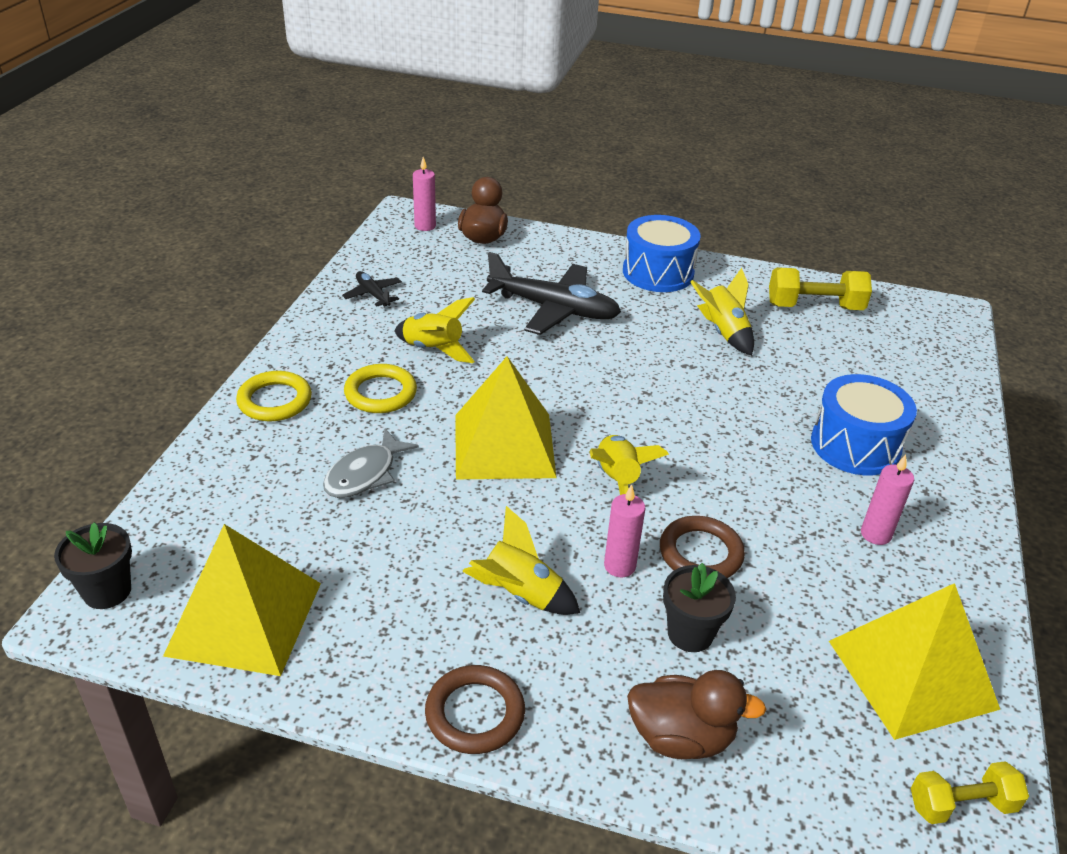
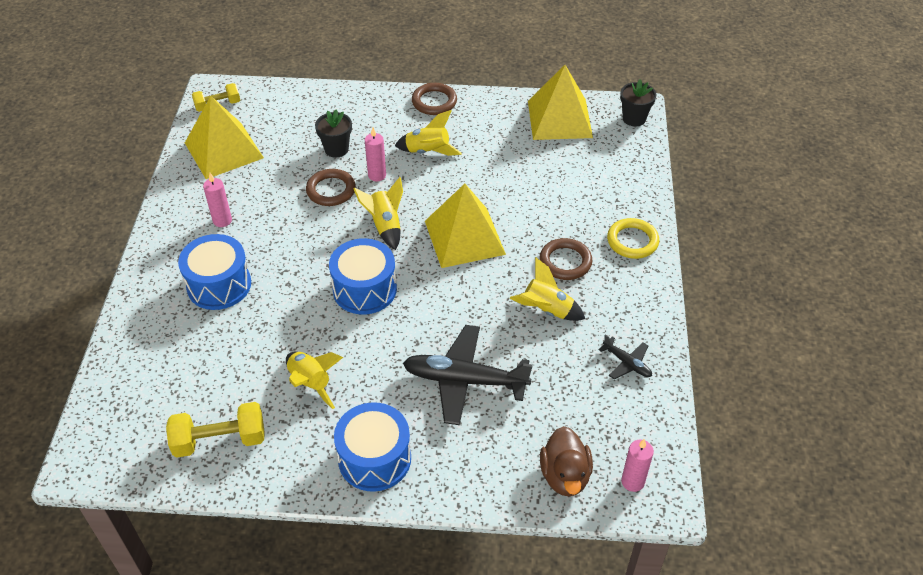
camera: 170 degrees right, 10 degrees up
grey fish [323,428,419,498] -> none
yellow ring [344,364,417,413] -> brown ring [539,238,593,280]
brown duck [627,670,766,759] -> none
none -> blue drum [329,238,397,314]

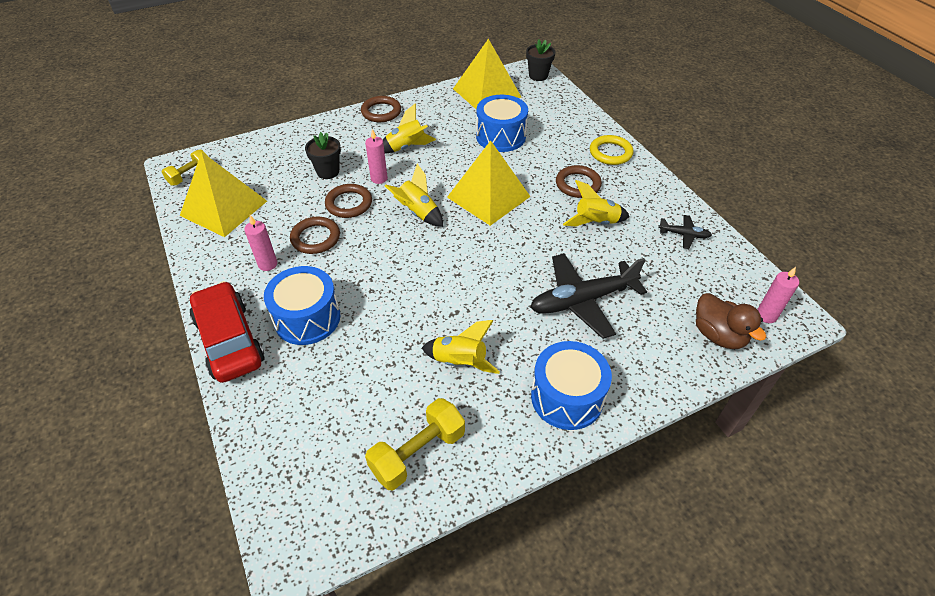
camera: 30 degrees left, 0 degrees up
blue drum [329,238,397,314] -> blue drum moved to [476,95,528,152]
none -> red car [190,281,264,383]
none -> brown ring [290,217,340,254]

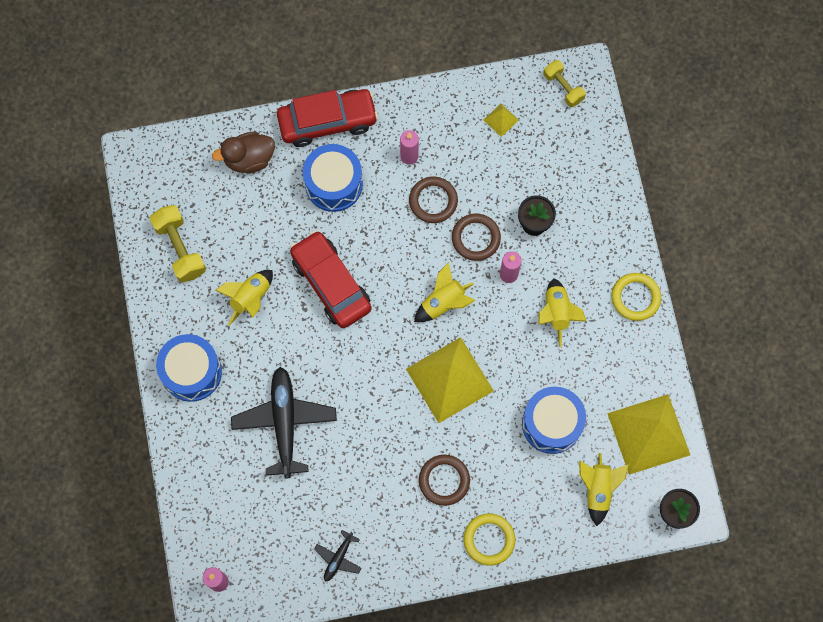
camera: 105 degrees right, 25 degrees up
yellow pyramid [180,152,267,237] -> yellow pyramid [484,104,519,137], size x0.41
brown ring [361,96,401,122] -> yellow ring [611,273,661,321]
yellow rocket [563,180,629,226] -> yellow rocket moved to [579,453,629,526]
brown duck [696,293,766,349] -> brown duck moved to [212,132,275,173]
none -> red car [290,230,371,328]

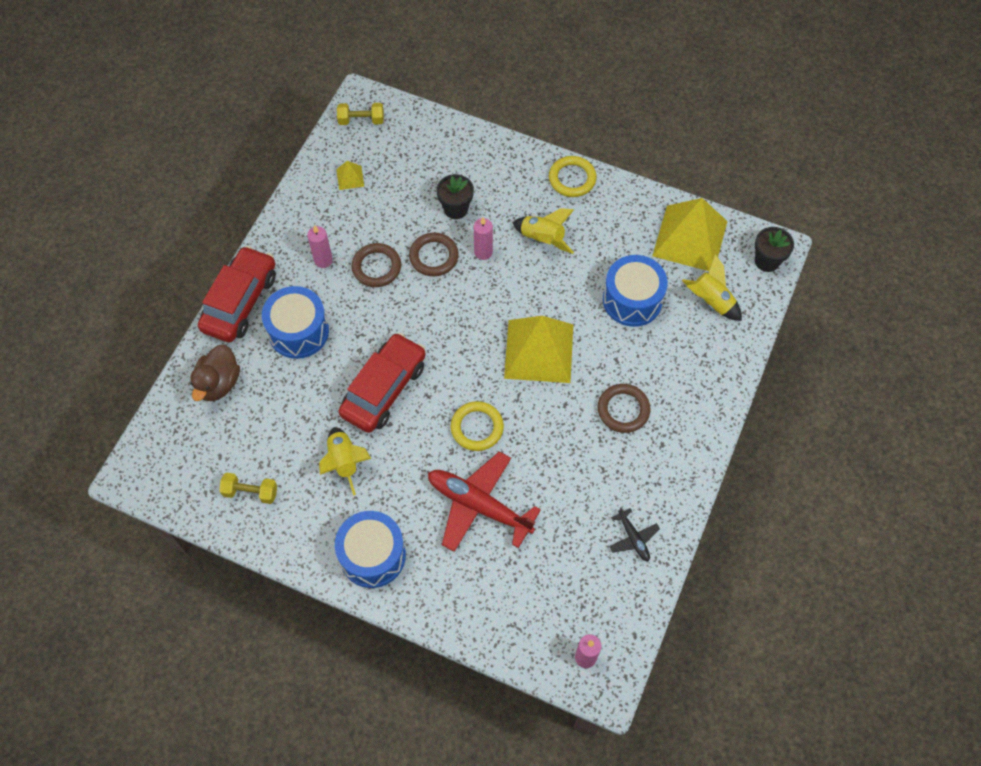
camera: 55 degrees left, 10 degrees down
yellow dumbbell [150,205,206,283] -> yellow dumbbell [219,472,277,504], size x0.66
black plane [231,367,337,479] -> red plane [428,451,541,552]
red car [290,230,371,328] -> red car turned 120 degrees clockwise [339,332,426,433]
yellow rocket [414,262,476,322] -> none
yellow ring [464,514,515,566] -> yellow ring moved to [451,401,504,451]

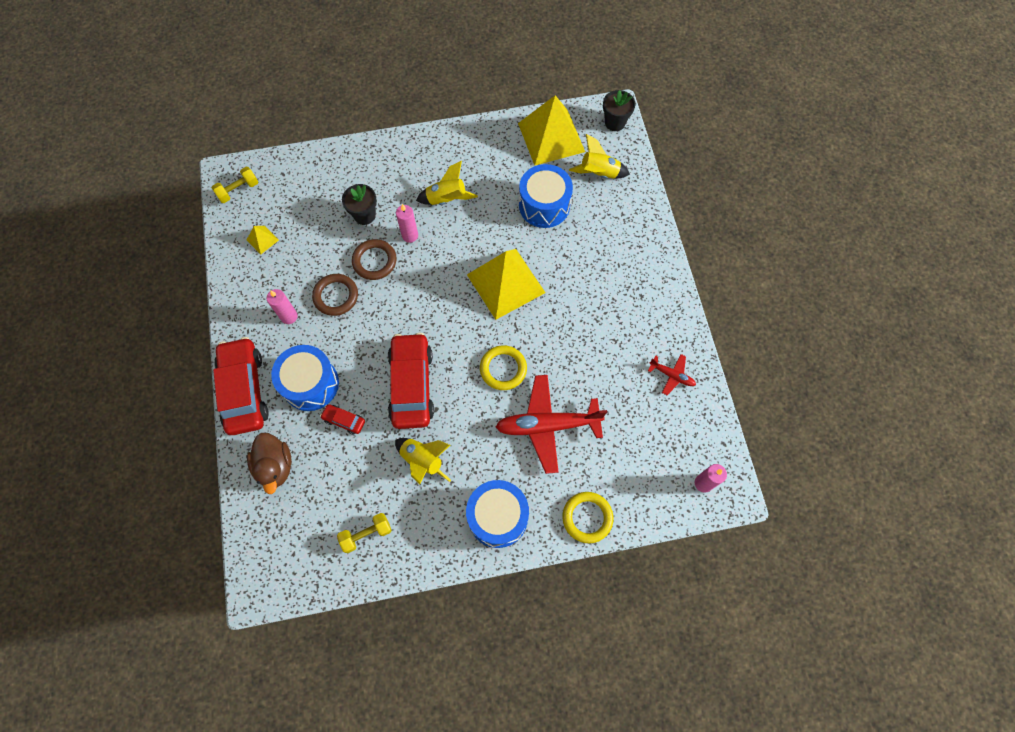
camera: 35 degrees left, 5 degrees up
yellow ring [549,156,597,197] -> yellow ring moved to [562,492,614,543]
brown ring [598,384,650,433] -> none
black plane [609,507,660,562] -> red plane [648,354,696,395]
none -> red car [320,404,365,435]

